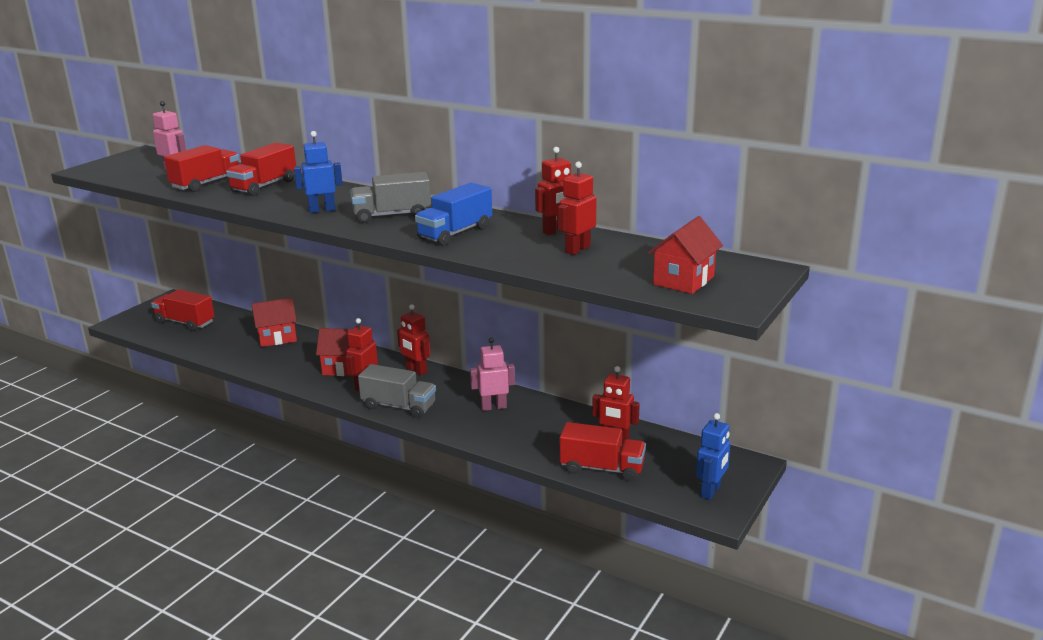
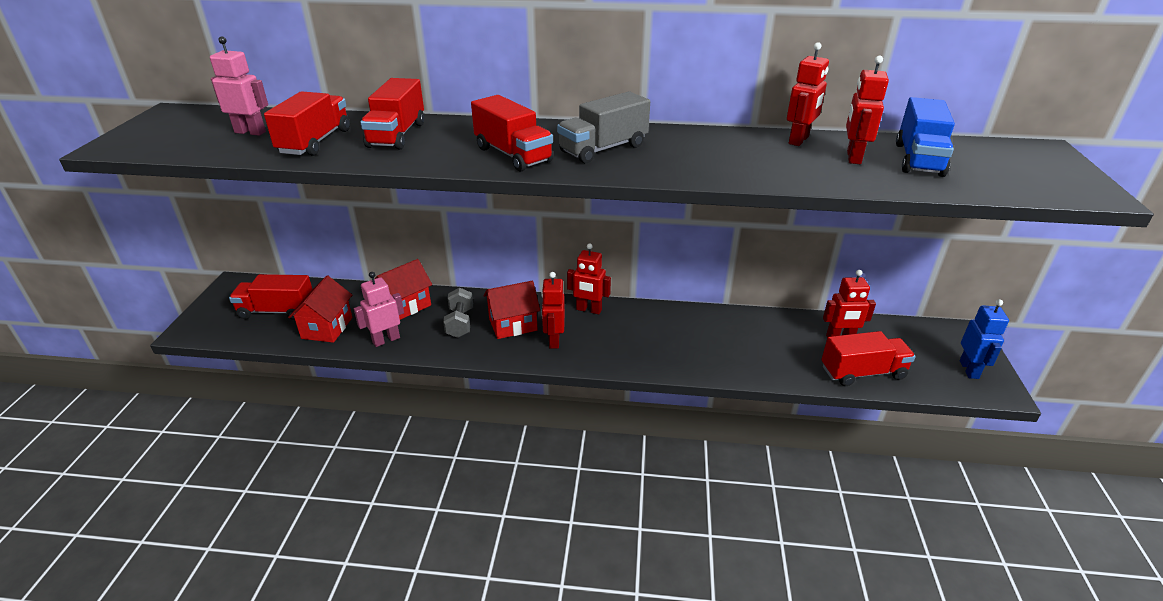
camera: 25 degrees left, 10 degrees up
blue robot [294,131,342,213] -> red truck [471,95,553,172]
grey truck [358,364,436,418] -> none
blue truck [415,183,492,246] -> blue truck moved to [896,97,955,177]
pink robot [470,337,515,411] -> pink robot moved to [354,272,404,347]
red house [648,216,723,294] -> red house moved to [288,276,352,343]
none -> grey dumbbell [443,288,473,338]

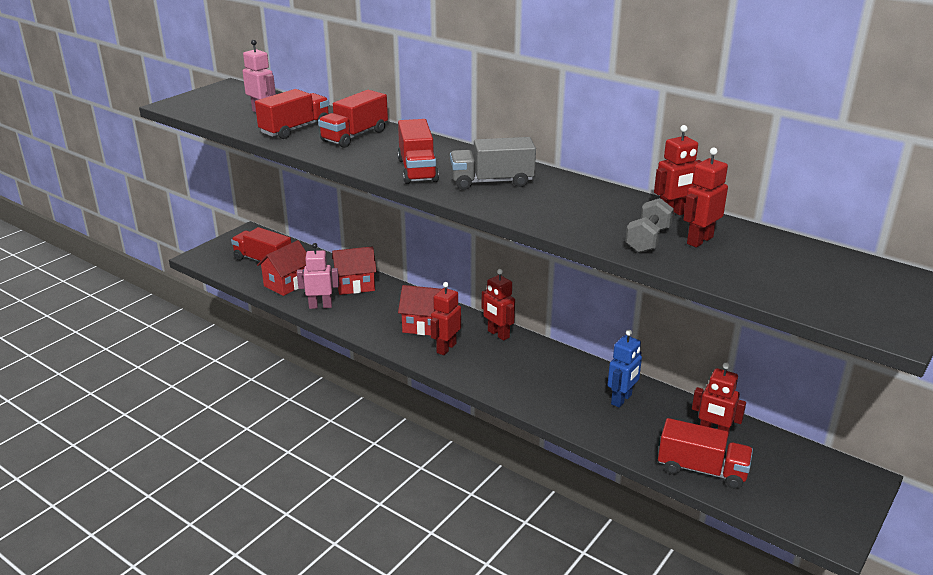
camera: 30 degrees right, 5 degrees down
grey dumbbell [443,288,473,338] -> grey dumbbell moved to [625,198,674,253]
blue truck [896,97,955,177] -> none
blue robot [960,299,1009,379] -> blue robot moved to [607,330,642,408]

